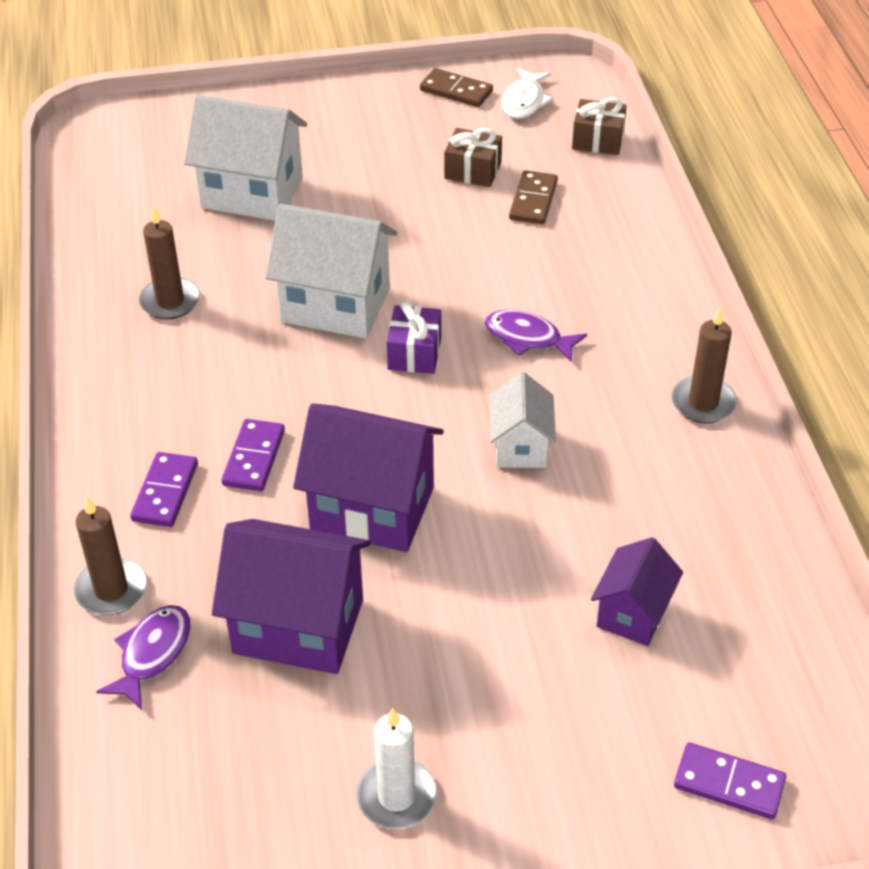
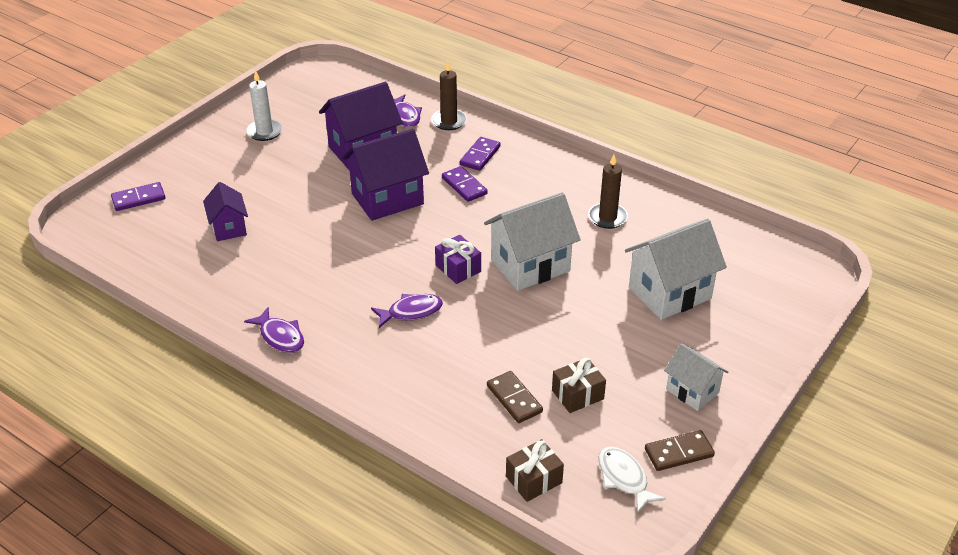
camera: 135 degrees right, 5 degrees down
purple domino [130,452,198,527] -> purple domino turned 60 degrees clockwise [460,137,500,171]
white house [490,372,556,468] -> white house moved to [664,343,728,411]
brown candle [671,308,737,423] -> purple fish [244,307,304,353]

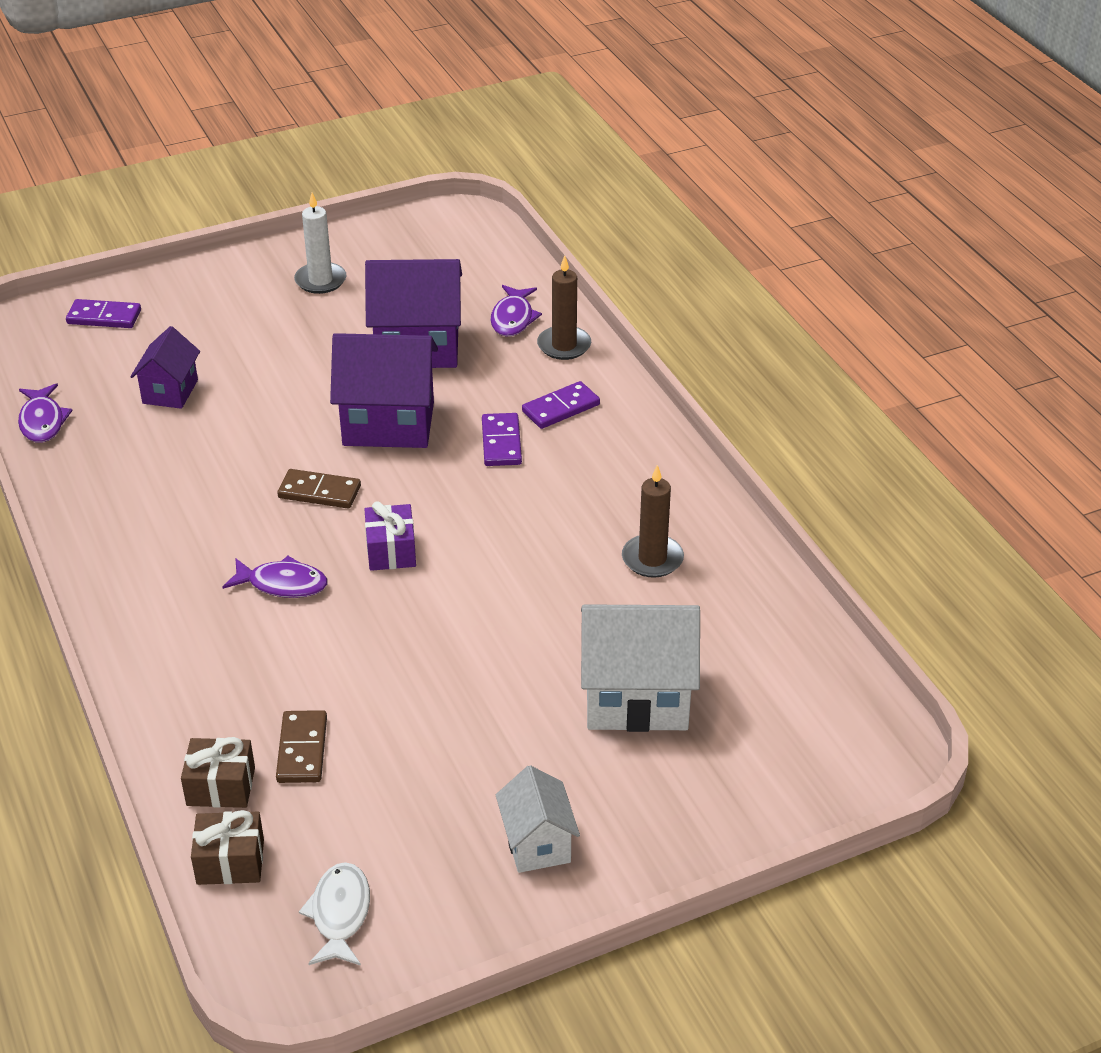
camera: 30 degrees right, 0 degrees up
purple fish [244,307,304,353] -> purple fish moved to [18,383,73,442]
white house [484,192,580,291] -> none
brown gift [552,358,606,413] -> brown gift moved to [181,737,255,808]
brown domino [645,430,715,471] -> brown domino moved to [277,469,361,509]

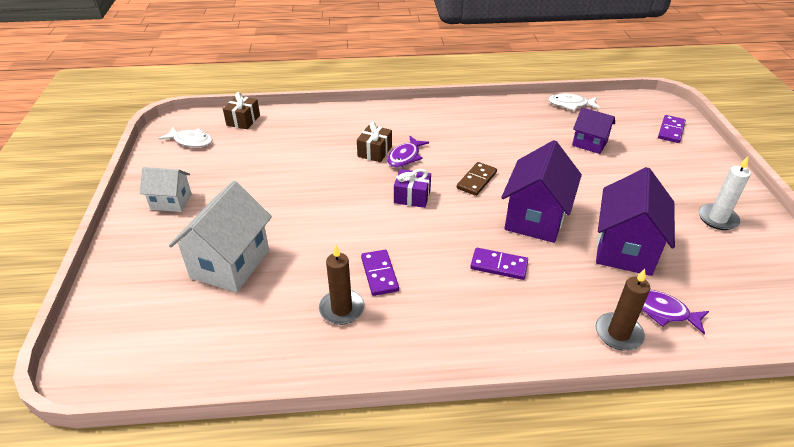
camera: 110 degrees right, 0 degrees up
purple fish [18,383,73,442] -> white fish [548,94,600,111]
brown gift [181,737,255,808] -> brown gift moved to [357,122,392,162]
brown domino [276,710,327,783] -> none
purple domino [522,381,600,429] -> purple domino moved to [361,250,399,296]

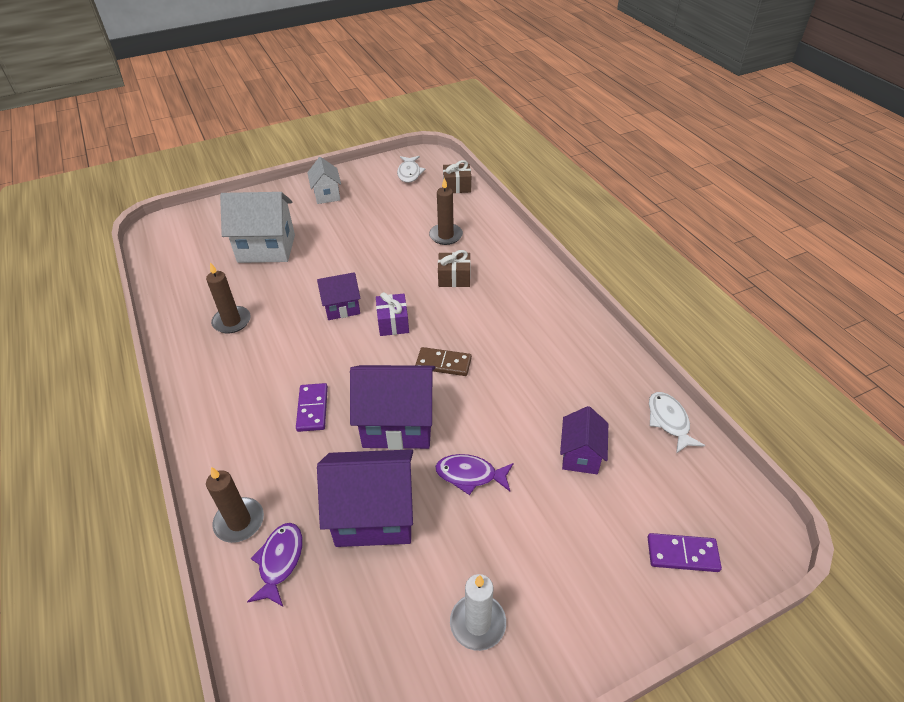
camera: 70 degrees right, 5 degrees up
purple domino [361,250,399,296] -> none
purple fish [387,136,429,168] -> purple fish moved to [435,454,514,495]
none -> purple house [317,272,361,320]
none -> brown candle [429,178,463,245]

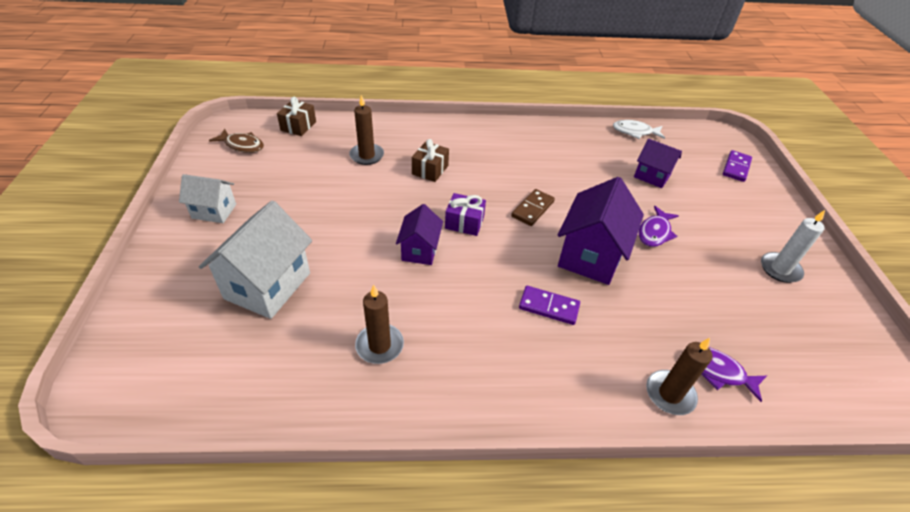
camera: 70 degrees left, 0 degrees up
purple house [317,449,413,547] -> none
white fish [397,156,426,183] -> brown fish [209,129,264,153]

